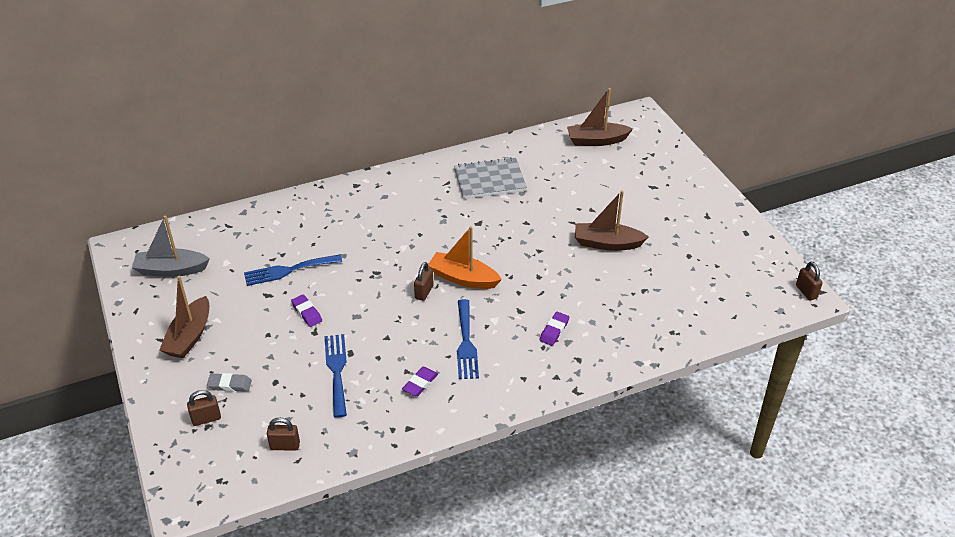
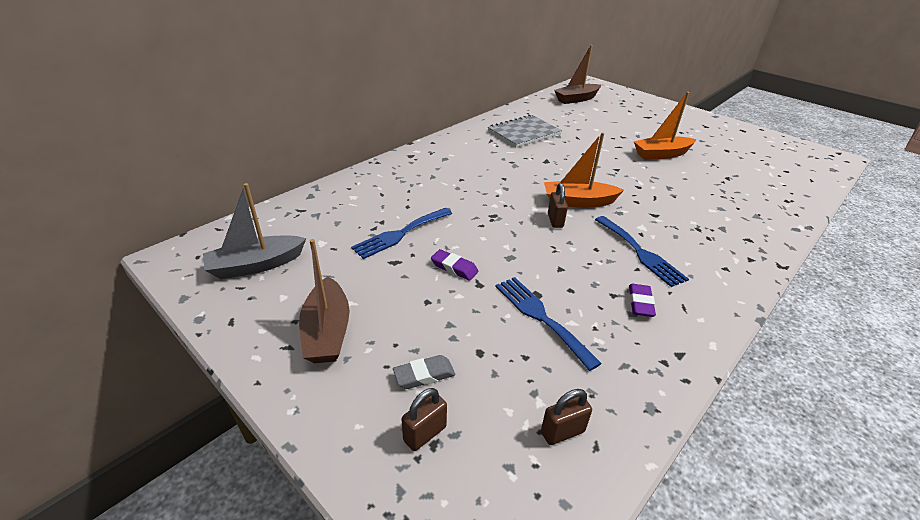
camera: 25 degrees left, 5 degrees down
purple eraser [540,312,569,346] -> none
brown boat [575,190,649,251] -> orange boat [634,92,697,160]
brown padlock [796,262,823,300] -> none

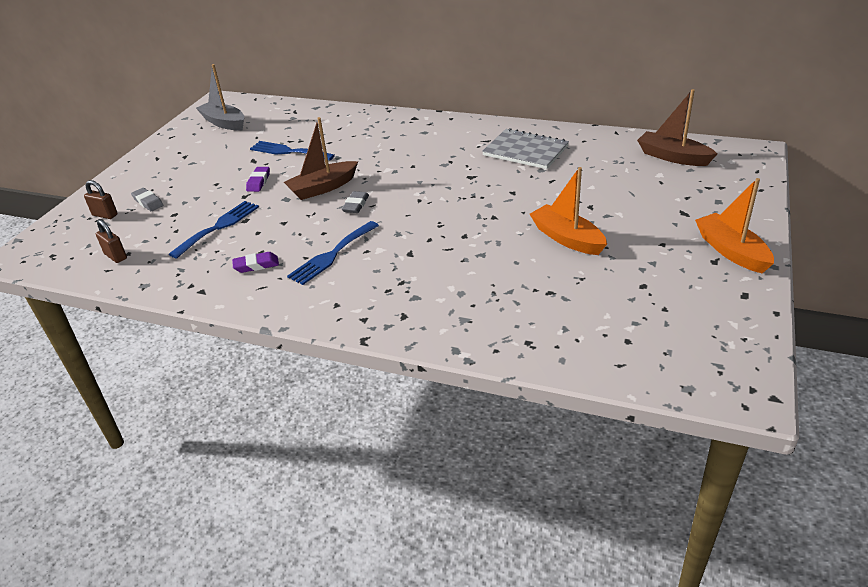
camera: 70 degrees right, 0 degrees up
brown boat [299,239,350,363] -> brown boat moved to [284,117,358,200]
orange boat [544,132,624,208] -> orange boat moved to [695,178,774,274]
brown padlock [548,183,568,228] -> grey eraser [342,191,369,213]

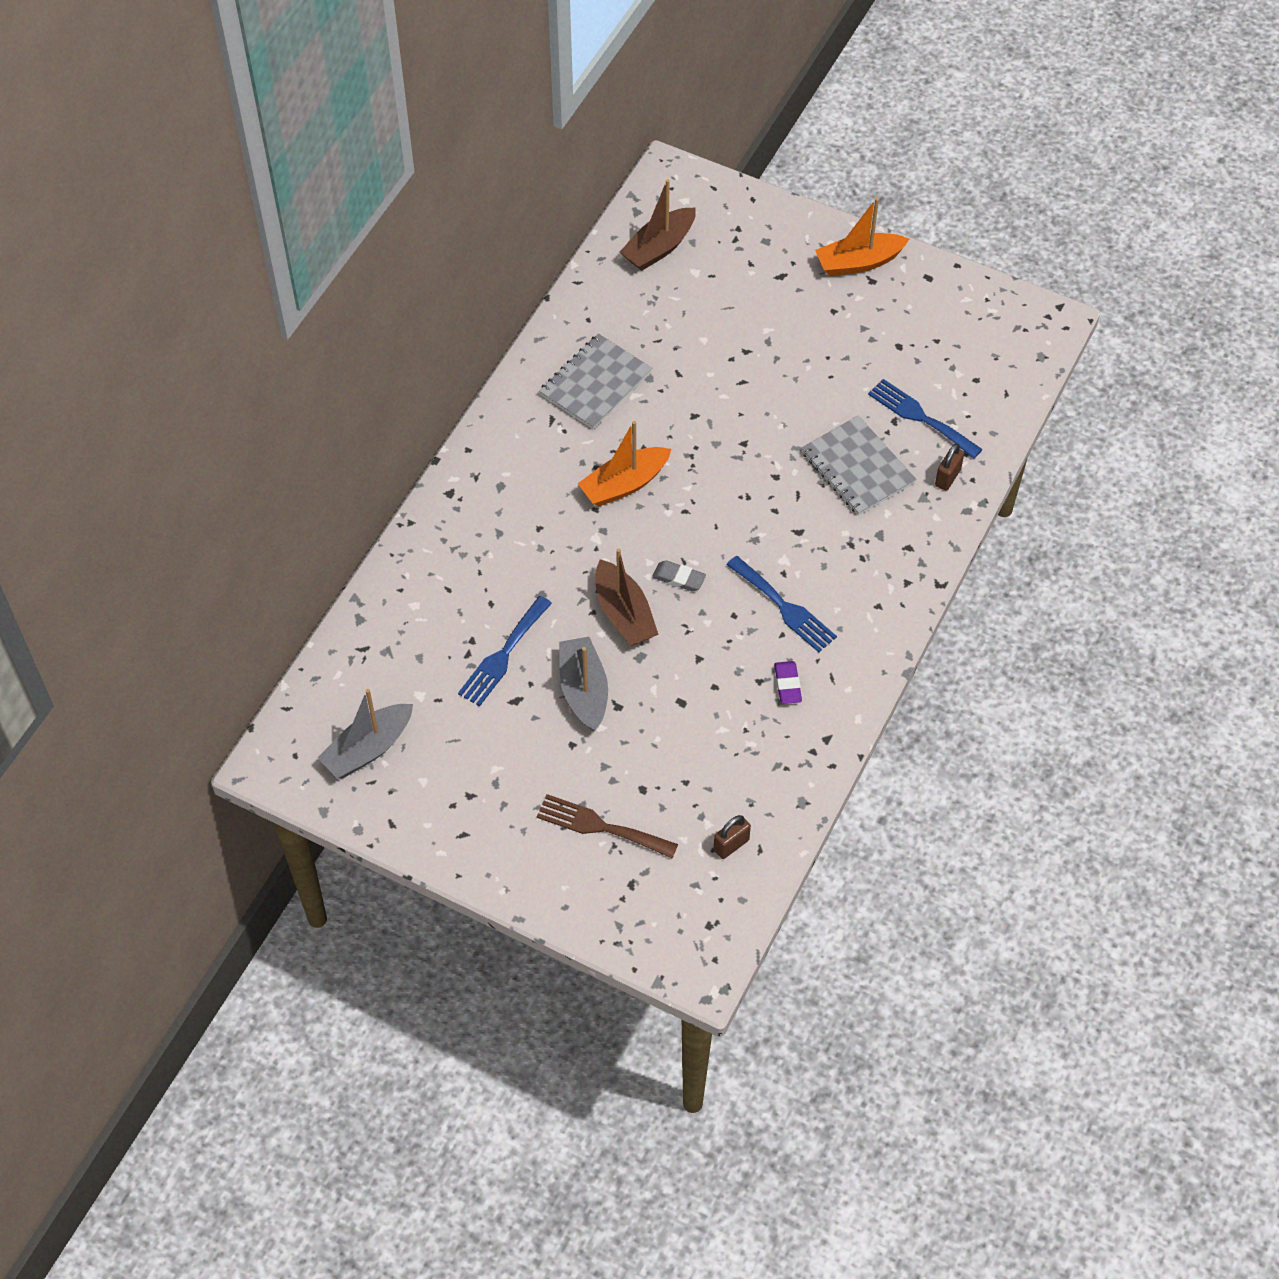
camera: 85 degrees left, 20 degrees up
brown padlock [84,180,118,219] -> brown padlock moved to [935,443,964,491]
grey eraser [131,188,164,211] -> brown fork [537,794,678,858]
blue fork [169,201,259,259] -> blue fork moved to [868,379,983,459]
purple eraser [246,167,270,192] -> grey boat [559,637,608,732]
orange boat [530,167,607,255] -> orange boat moved to [577,421,671,507]
none -> grey notebook [801,415,916,516]

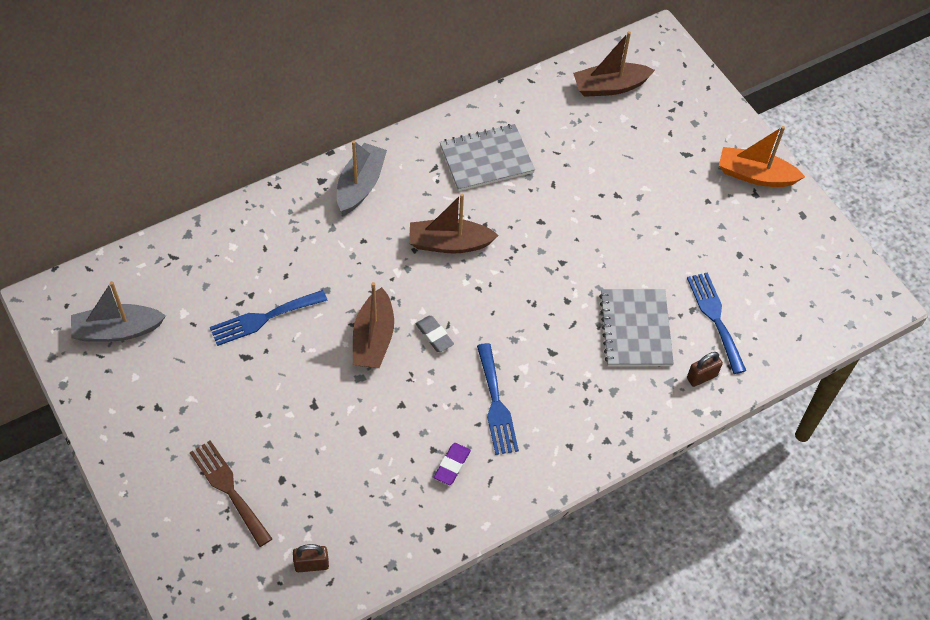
camera: 30 degrees right, 0 degrees up
grey boat [559,637,608,732] -> grey boat moved to [337,141,387,214]
orange boat [577,421,671,507] -> brown boat [409,194,499,253]

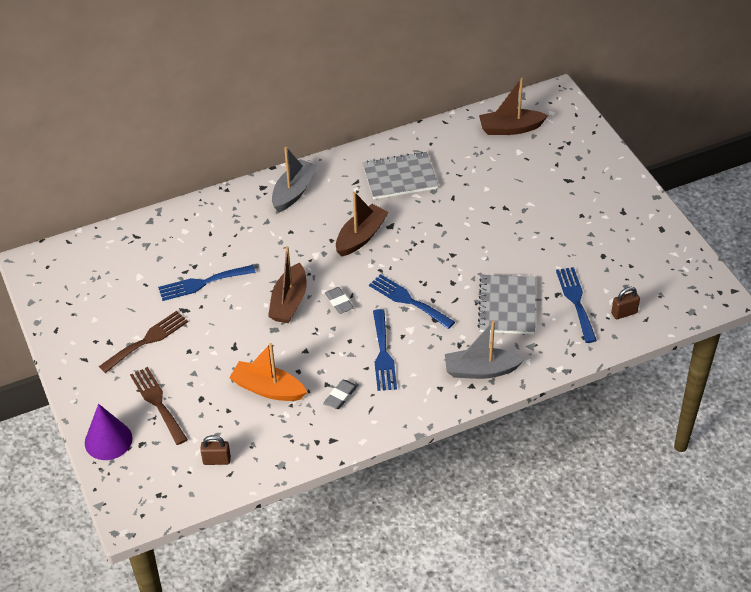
camera: 10 degrees right, 10 degrees down
grey boat [71,281,166,342] -> grey boat moved to [445,321,525,379]
brown boat [409,194,499,253] -> brown boat turned 120 degrees clockwise [336,192,389,257]
purple eraser [434,443,471,485] -> grey eraser [324,380,357,409]
brown padlock [687,352,723,387] -> brown padlock moved to [611,287,640,320]
orange boat [719,126,805,187] -> orange boat moved to [229,343,307,401]
none -> purple cone [85,404,132,460]
none -> brown fork [99,311,188,373]
none -> blue fork [369,274,455,329]

